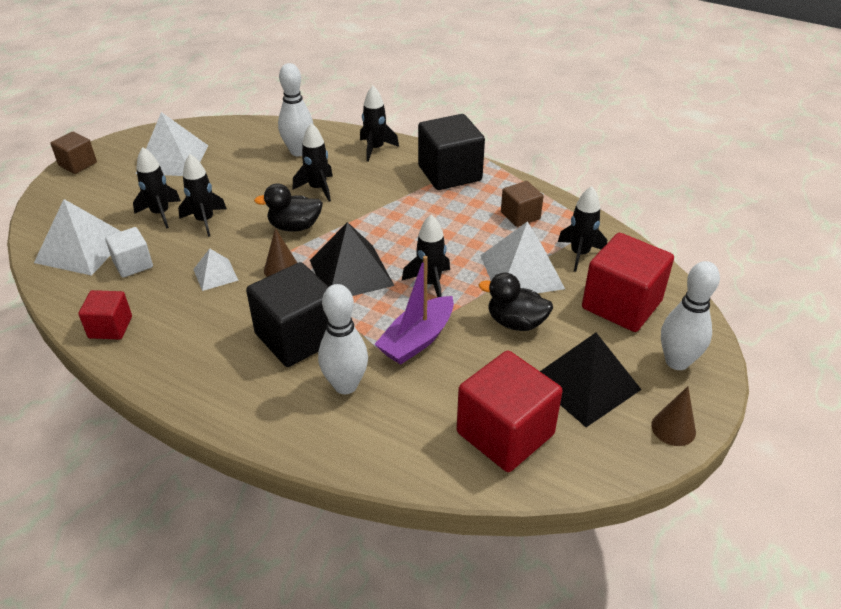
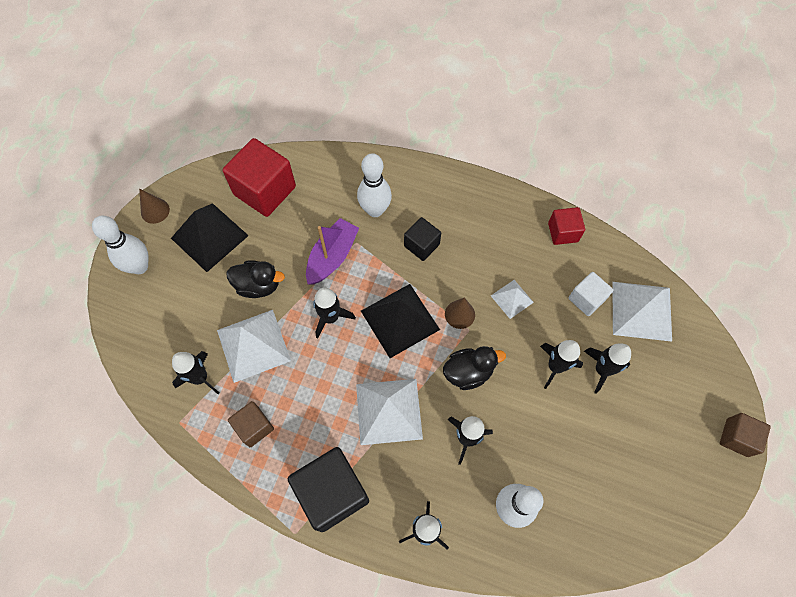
camera: 170 degrees right, 25 degrees up
white pyramid [136,112,208,176] -> white pyramid moved to [356,379,423,445]
black cube [246,262,329,367] -> black cube [404,217,441,261], size x0.55
red cube [582,233,674,332] -> none

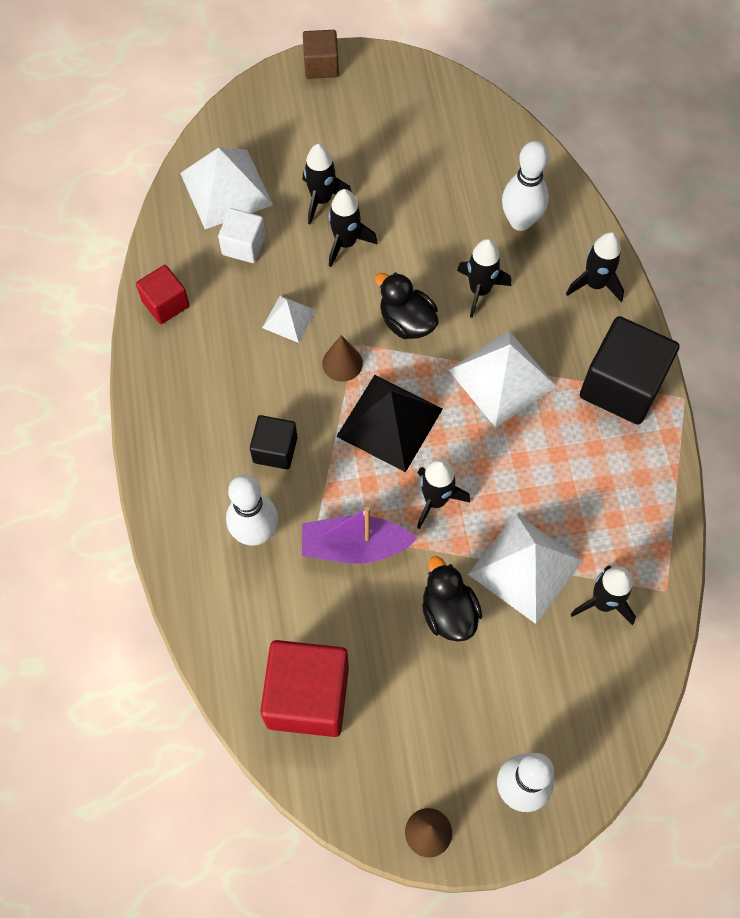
camera: 120 degrees left, 0 degrees up
black pyramid [171,203,249,272] -> none
brown cube [228,401,274,447] -> none

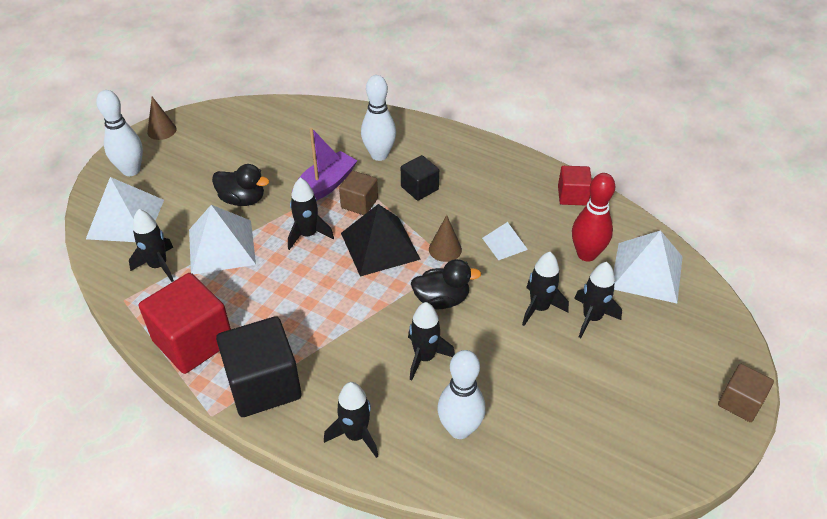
camera: 130 degrees right, 20 degrees down
white cube [218,208,266,263] -> red bowling pin [572,173,615,262]
red cube [260,640,349,737] -> red cube moved to [139,273,231,374]
white pyramid [449,331,557,427] -> white pyramid moved to [86,177,164,242]
none -> brown cube [339,171,378,215]

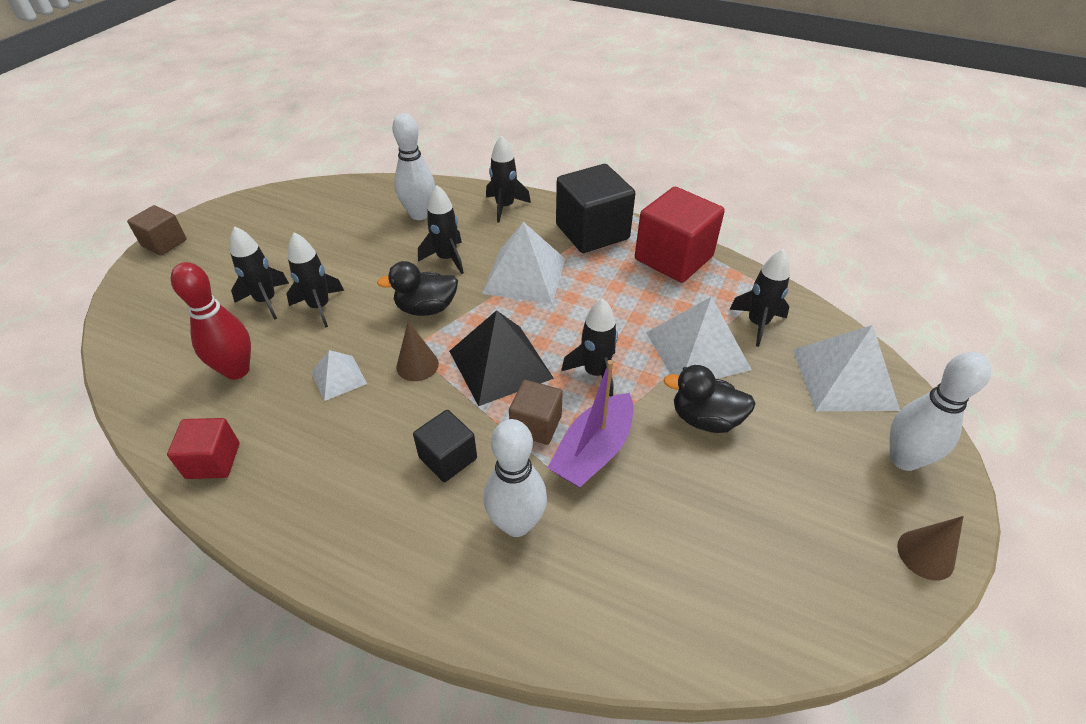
camera: 175 degrees right, 0 degrees up
white pyramid [614,230,683,303] -> white pyramid moved to [482,222,565,304]

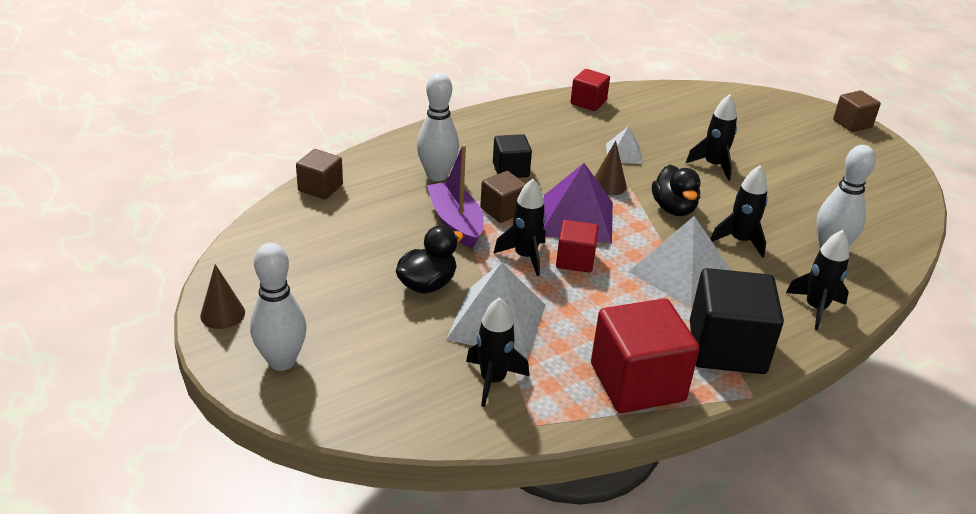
camera: 120 degrees right, 10 degrees down
red bowling pin [171,262,251,380] -> none
black rocket [230,226,289,320] -> none
black duck [377,261,458,316] -> black duck turned 150 degrees clockwise [652,165,700,216]
black pyramid [449,310,554,406] -> purple pyramid [543,163,613,244]
white pyramid [793,325,900,411] -> none
none -> brown cube [296,149,343,200]
none -> red cube [556,220,599,273]

